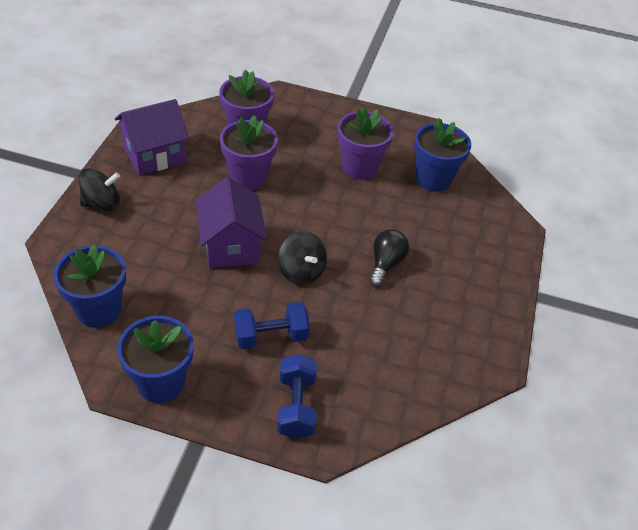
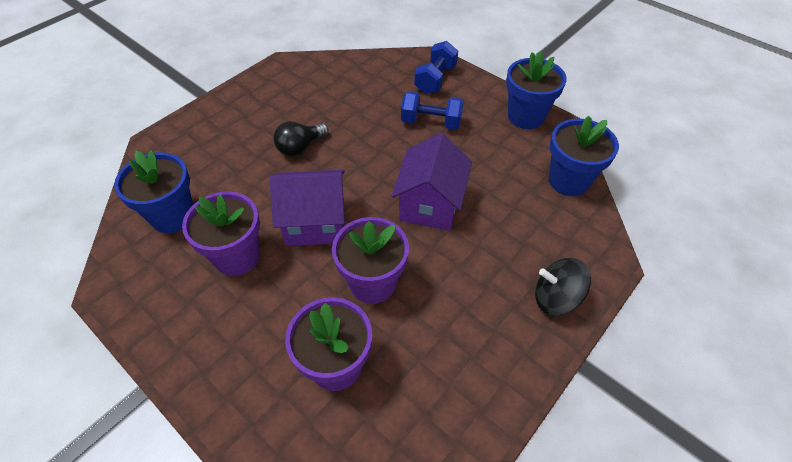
camera: 150 degrees left, 5 degrees up
purple house [115,99,189,175] -> purple house moved to [269,170,345,246]
black spinning top [278,231,327,285] -> none

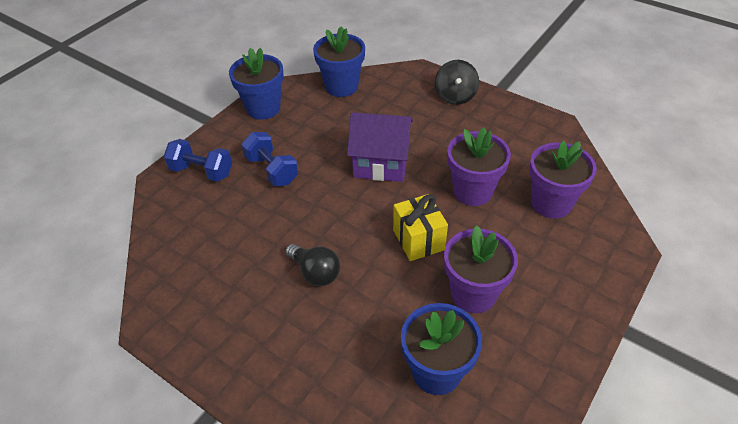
camera: 95 degrees left, 5 degrees down
purple house [269,170,345,246] -> yellow gift [393,194,448,261]
blue dumbbell [401,91,464,130] -> blue dumbbell turned 45 degrees counterclockwise [241,132,298,186]

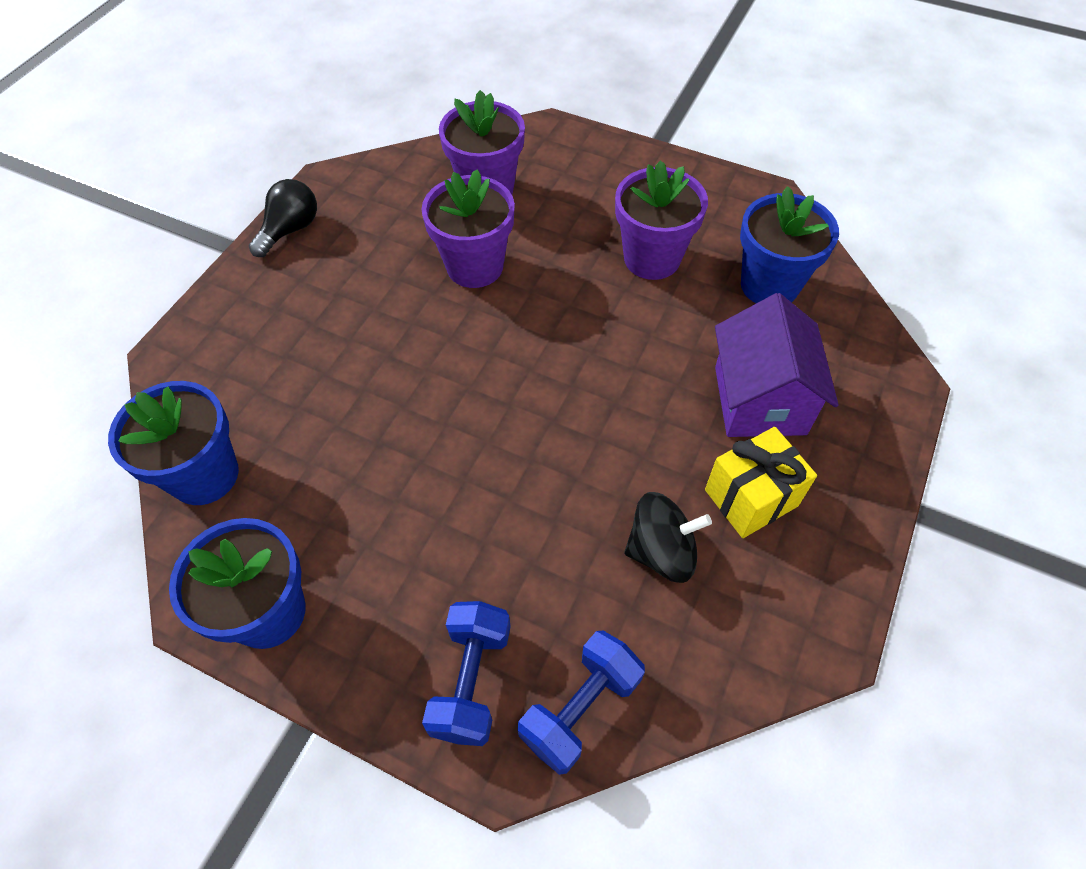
camera: 100 degrees left, 10 degrees up
blue dumbbell [241,132,298,186] -> blue dumbbell moved to [518,631,645,775]
black light bulb [285,244,340,286] -> black light bulb moved to [249,179,317,257]
purple house [347,112,413,182] -> purple house moved to [715,293,839,437]
yellow gift [393,194,448,261] -> yellow gift moved to [705,427,817,538]
black spinning top [435,60,479,105] -> black spinning top moved to [624,492,712,583]

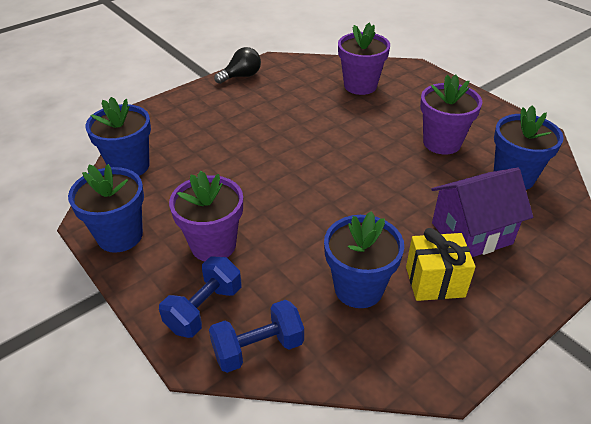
camera: 25 degrees right, 15 degrees down
purple flower pot [421,169,515,288] -> purple flower pot moved to [169,171,243,261]
black spinning top [624,492,712,583] -> blue flower pot [324,211,404,308]
purple house [715,293,839,437] -> purple house turned 45 degrees clockwise [431,167,533,257]

